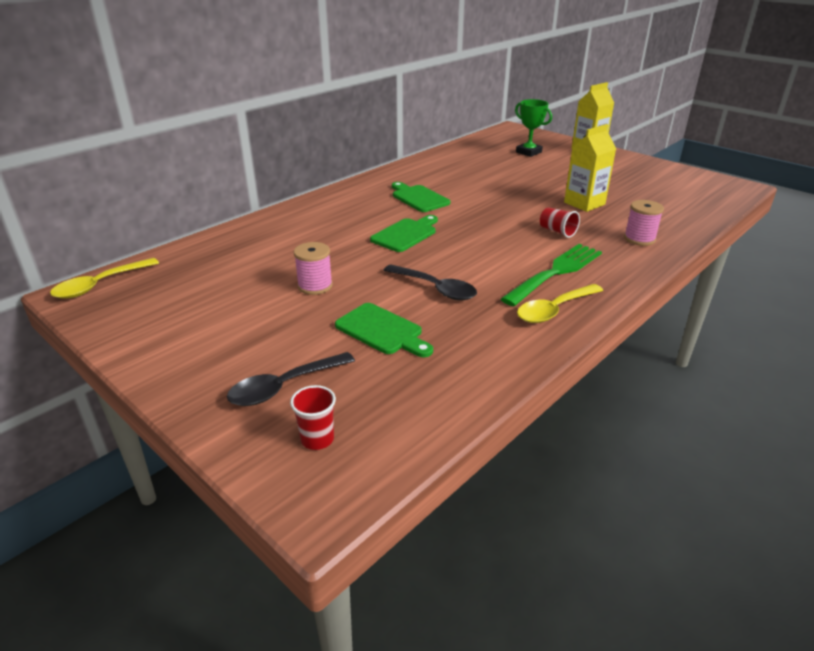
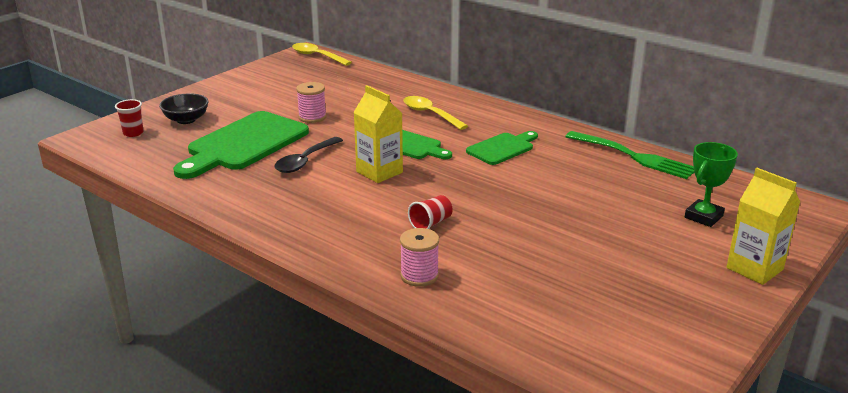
camera: 85 degrees right, 5 degrees down
black spoon [227,352,355,406] -> black bowl [159,93,209,124]
green cutting board [335,303,433,357] -> green cutting board [173,111,309,179], size x1.81
green fork [501,244,602,306] -> green fork moved to [565,131,695,179]
yellow spoon [517,284,603,323] -> yellow spoon moved to [404,96,468,130]
yellow carton [564,124,616,212] -> yellow carton moved to [353,85,403,183]

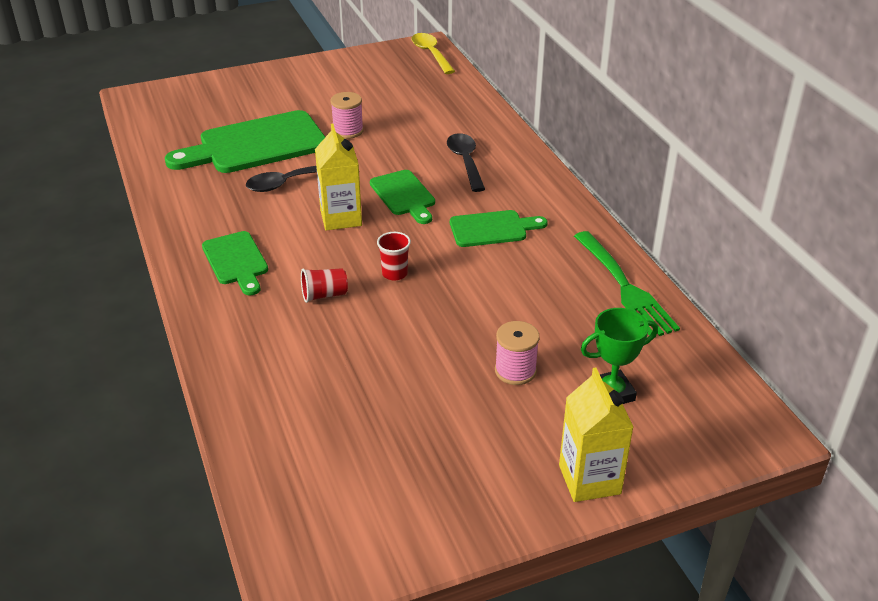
camera: 30 degrees right, 10 degrees up
red cup [115,99,144,137] -> red cup moved to [377,232,411,281]
black bowl [159,93,209,124] -> none
pink spool [400,228,439,287] -> pink spool moved to [495,321,540,385]
yellow spoon [404,96,468,130] -> black spoon [447,133,485,192]
none -> green cutting board [202,231,268,296]

